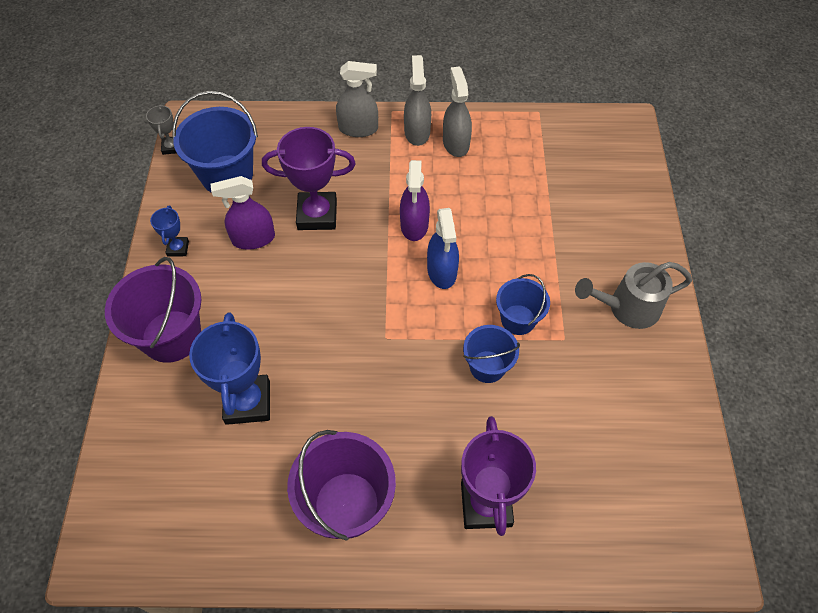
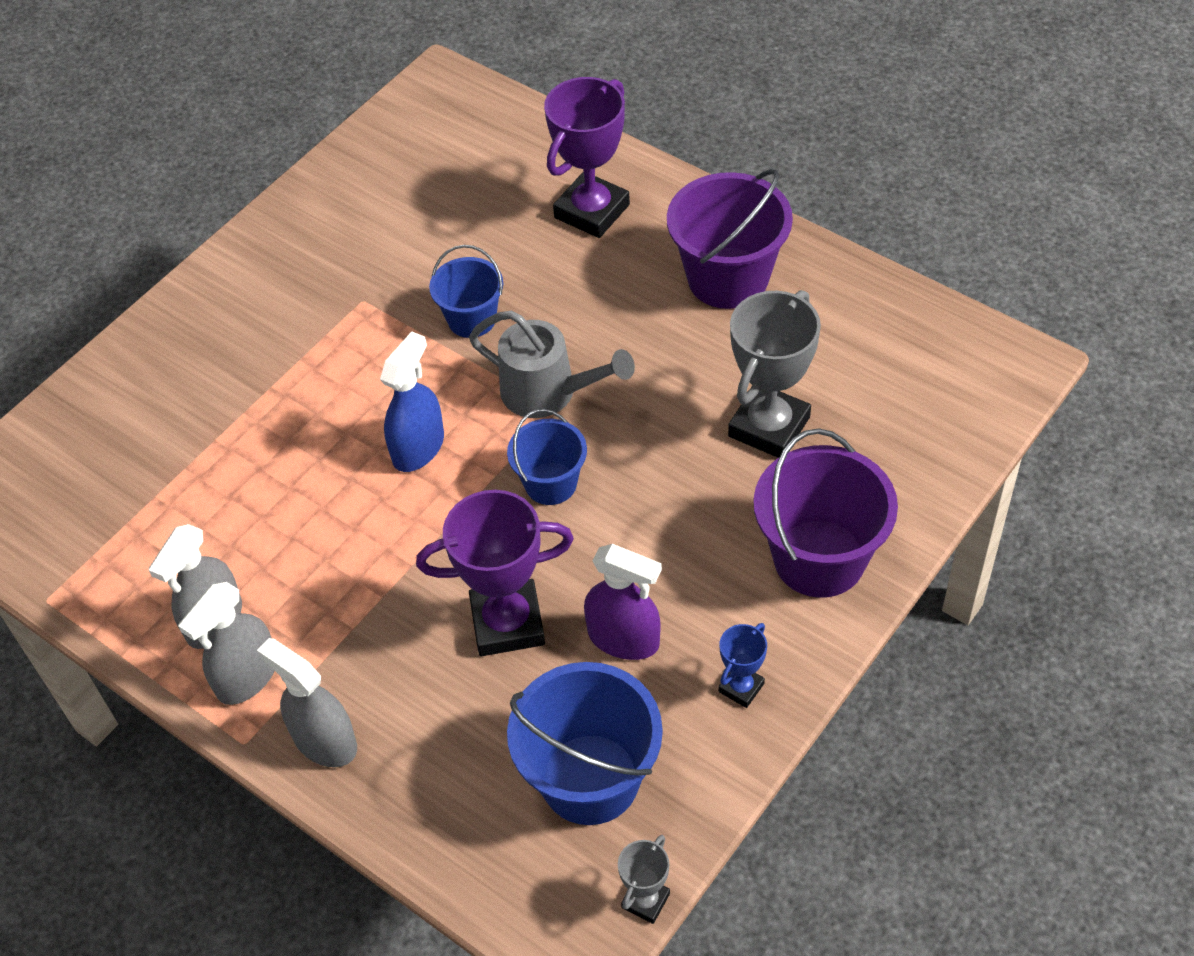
camera: 140 degrees left, 5 degrees down
blue trophy [189,312,270,425] -> grey trophy [728,290,821,458]
purple trophy [262,127,356,230] -> purple trophy turned 45 degrees counterclockwise [416,490,574,656]
purple spray bottle [400,160,430,241] -> none
blue bucket [496,274,550,335] -> blue bucket moved to [507,409,587,505]
grey watering can [575,262,692,329] -> grey watering can moved to [469,310,635,418]

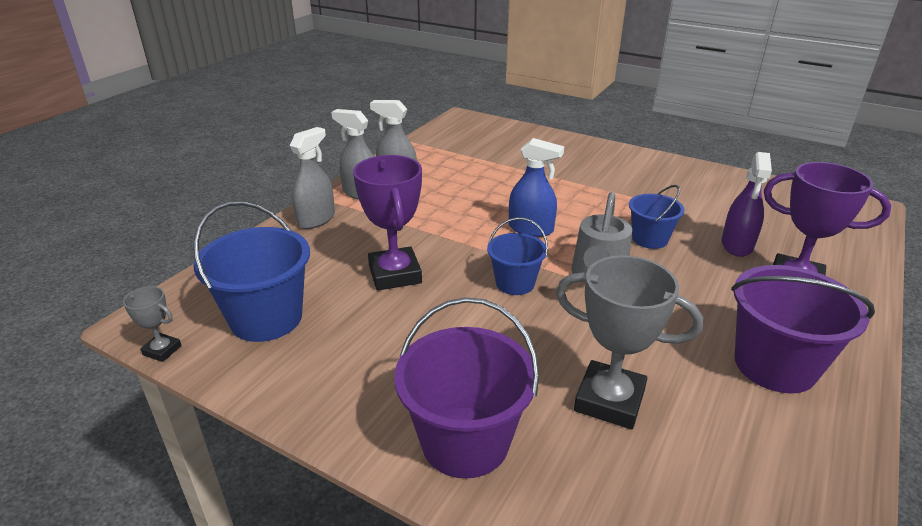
camera: 80 degrees right, 20 degrees down
purple spray bottle [584,544,662,660] -> purple spray bottle moved to [722,152,772,257]
blue trophy [718,623,767,708] -> none

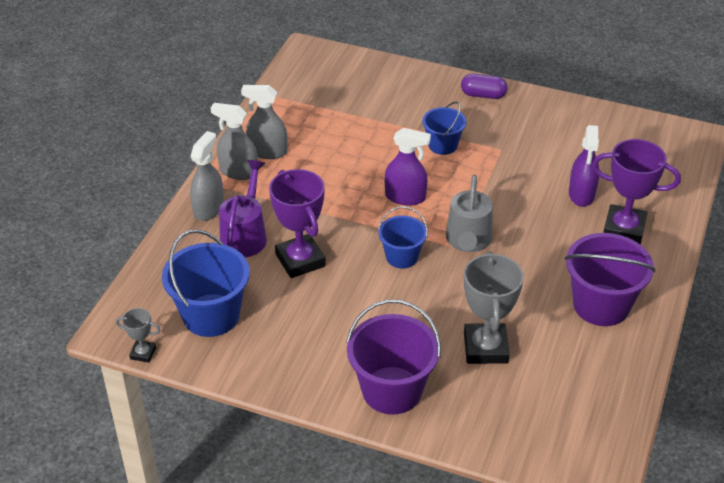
camera: 10 degrees left, 10 degrees up
blue spray bottle [509,138,564,237] -> purple spray bottle [385,128,431,206]
grey trophy [556,255,703,429] -> grey trophy turned 75 degrees clockwise [464,251,524,364]
blue bucket [629,185,684,249] -> blue bucket moved to [422,101,467,155]
none -> purple watering can [219,160,267,257]
none -> purple capsule [461,74,507,99]

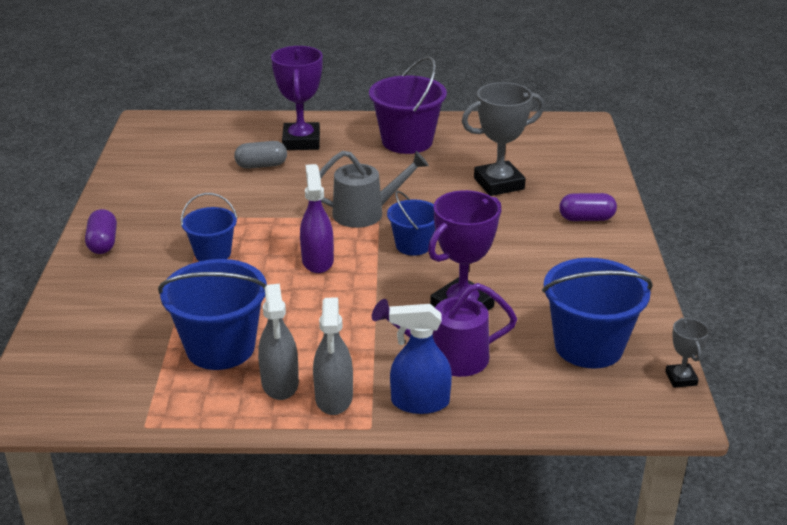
camera: 110 degrees left, 10 degrees down
grey spray bottle [190,131,224,221] -> blue spray bottle [389,304,452,414]
purple bucket [346,300,441,415] -> purple capsule [559,193,617,221]
purple spray bottle [569,125,599,207] -> grey capsule [234,141,287,169]
none -> blue bucket [158,259,267,370]

